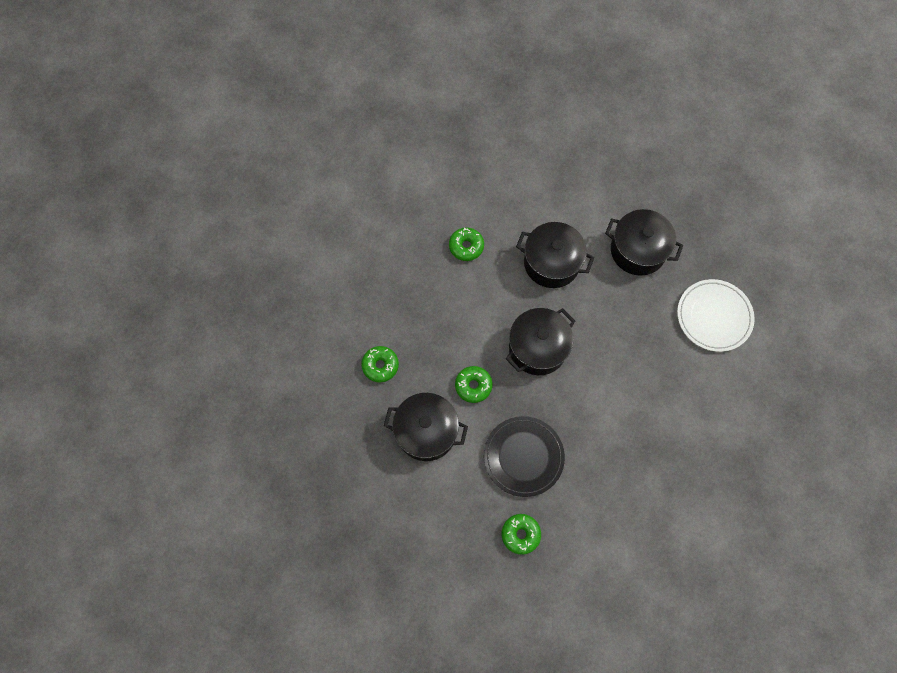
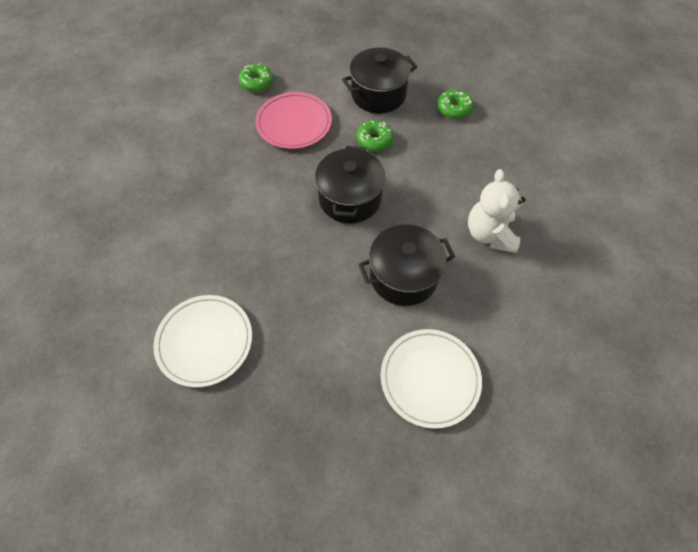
camera: 140 degrees right, 10 degrees down
green donut [449,227,484,261] -> white teddy bear [468,169,526,253]
black plate [484,416,565,497] -> pink plate [255,92,332,149]
black pot [605,209,683,276] -> none
none -> white plate [381,329,482,429]

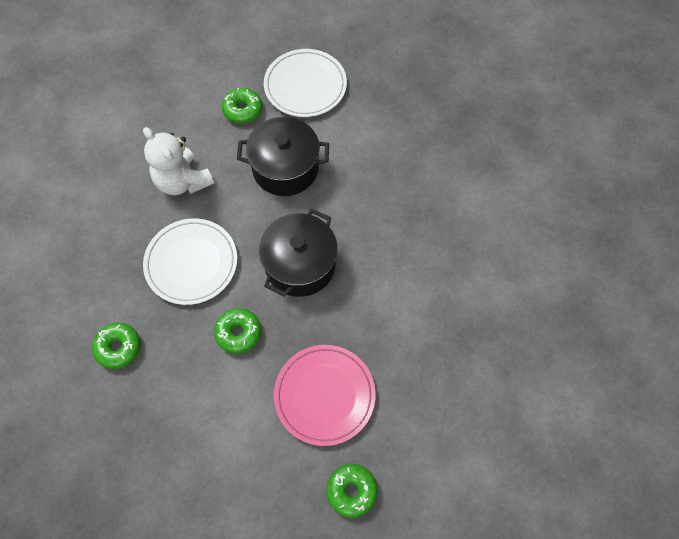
camera: 160 degrees left, 5 degrees up
white plate [154,295,252,388] -> white plate moved to [143,218,237,305]
black pot [342,48,417,113] -> none
white teddy bear [468,169,526,253] -> white teddy bear turned 120 degrees clockwise [143,127,214,195]
none -> green donut [222,87,262,124]

